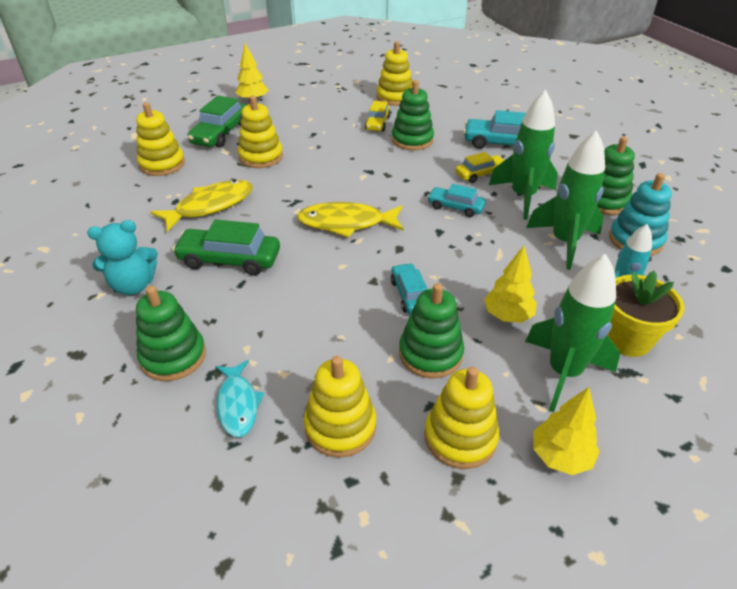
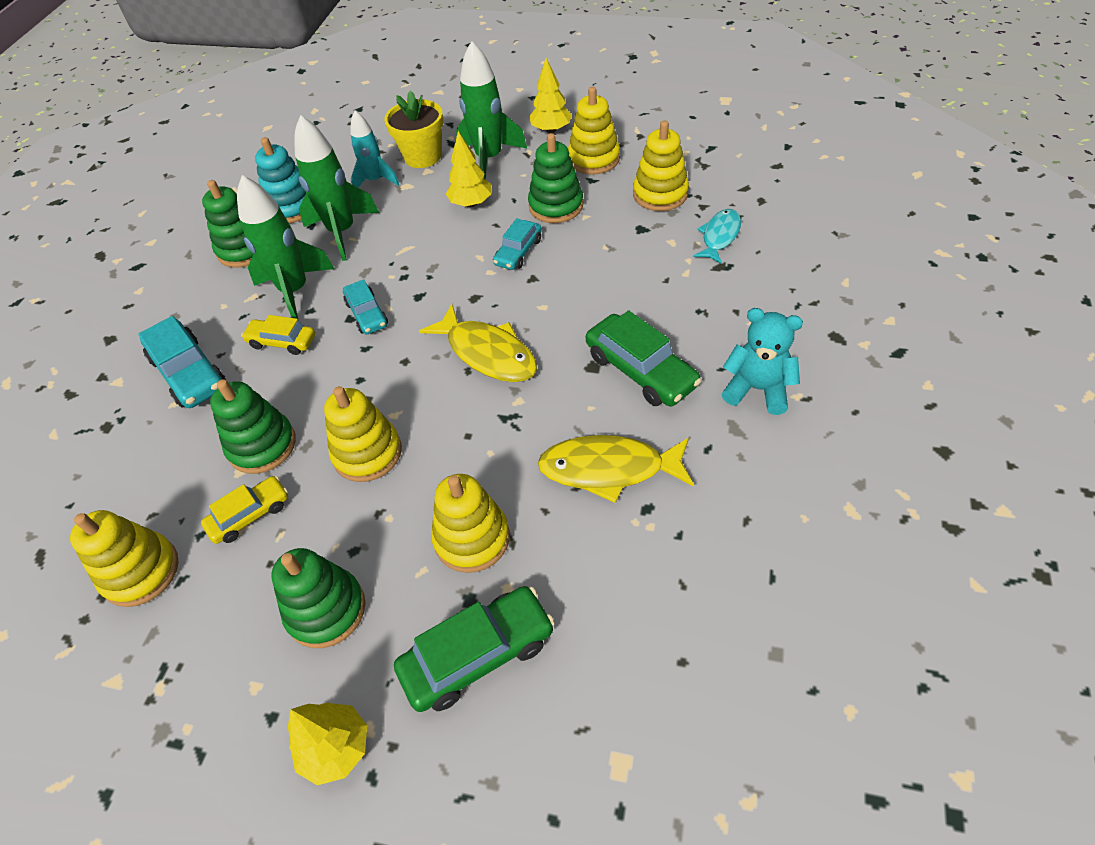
camera: 135 degrees left, 10 degrees up
yellow stacking toy [136,102,185,176] -> yellow stacking toy moved to [324,386,402,482]
green stacking toy [136,286,206,381] -> green stacking toy moved to [271,548,365,648]

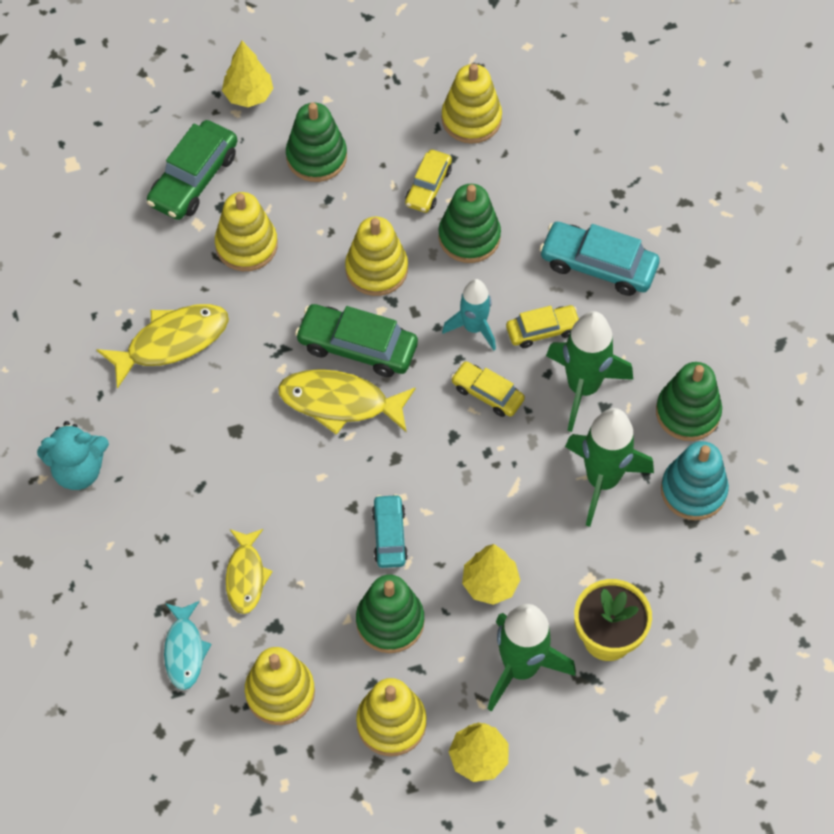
camera: 145 degrees right, 10 degrees up
turquoise car [343,279,388,335] -> yellow car [451,361,525,417]
turquoise rocket [350,111,399,188] -> turquoise rocket moved to [442,279,496,351]
green car [586,310,702,407] -> green car moved to [295,304,418,377]
none -> yellow fish [226,529,273,614]

